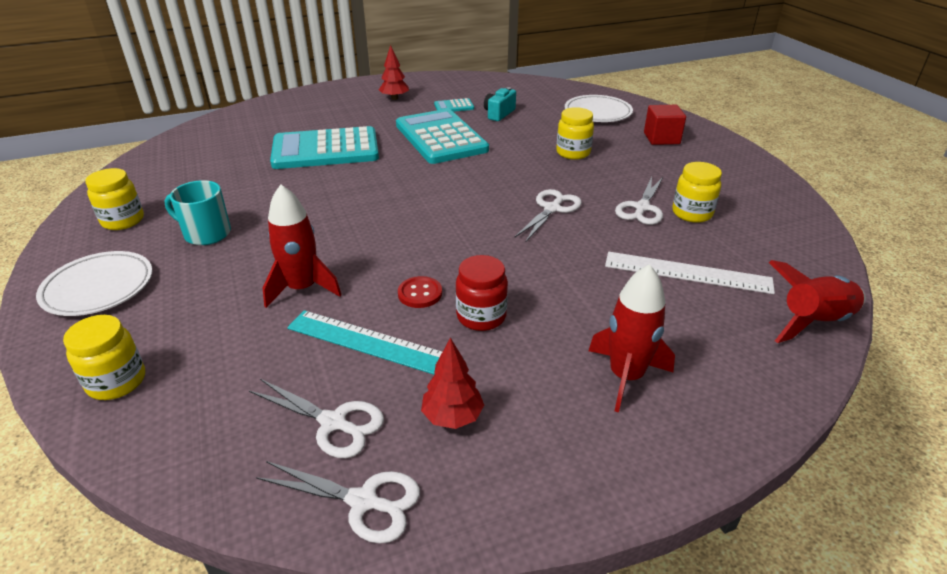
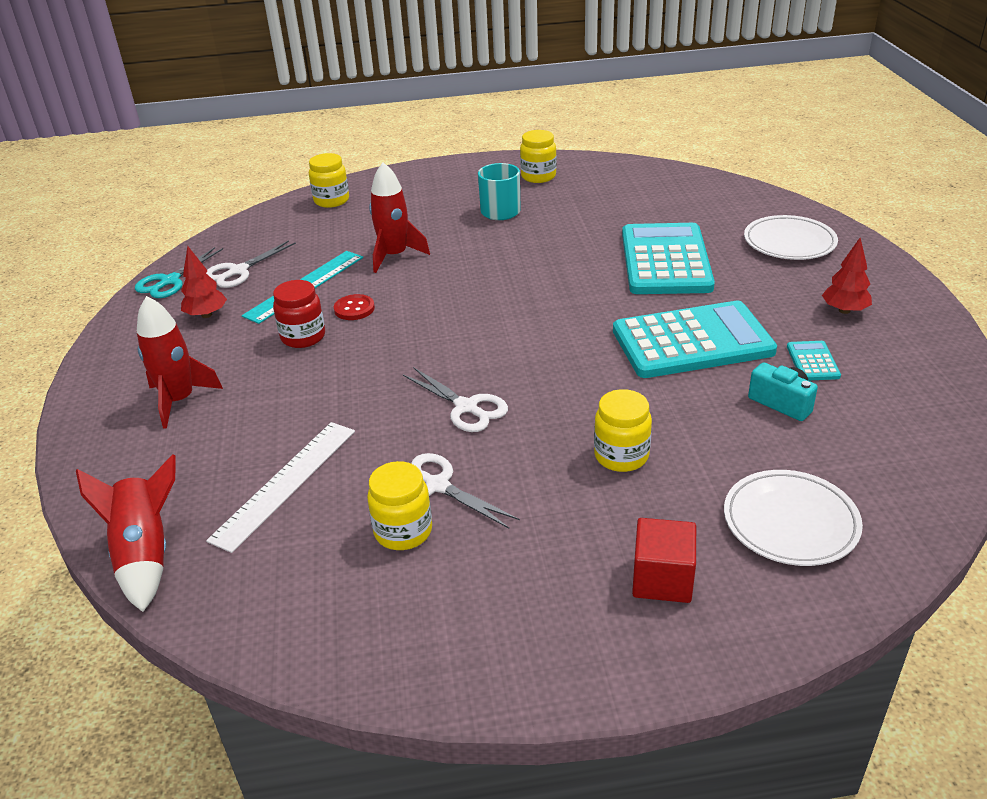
camera: 105 degrees right, 0 degrees up
white plate [36,251,153,316] -> white plate moved to [744,215,838,260]
white scissors [256,461,420,544] -> turquoise scissors [135,247,223,298]

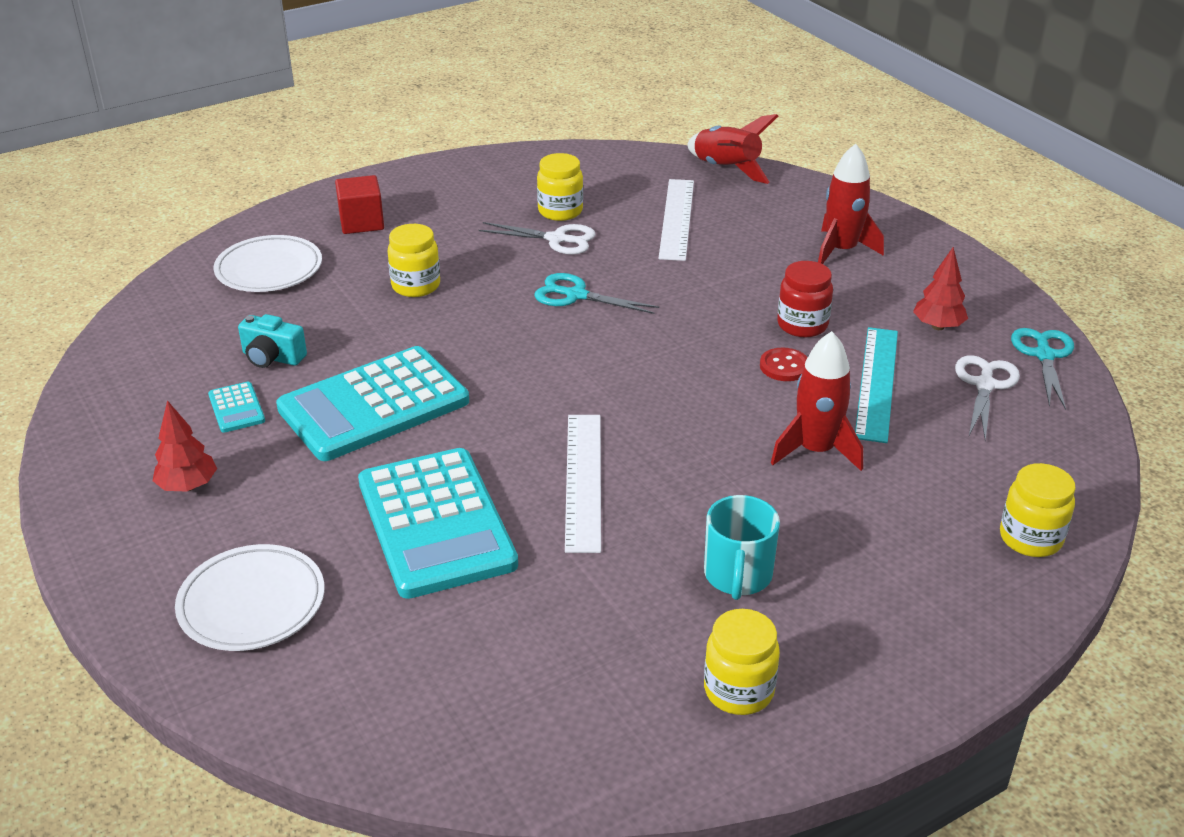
camera: 155 degrees right, 0 degrees up
white scissors [403,367,508,432] -> turquoise scissors [534,273,659,314]
none -> white ruler [565,415,601,553]

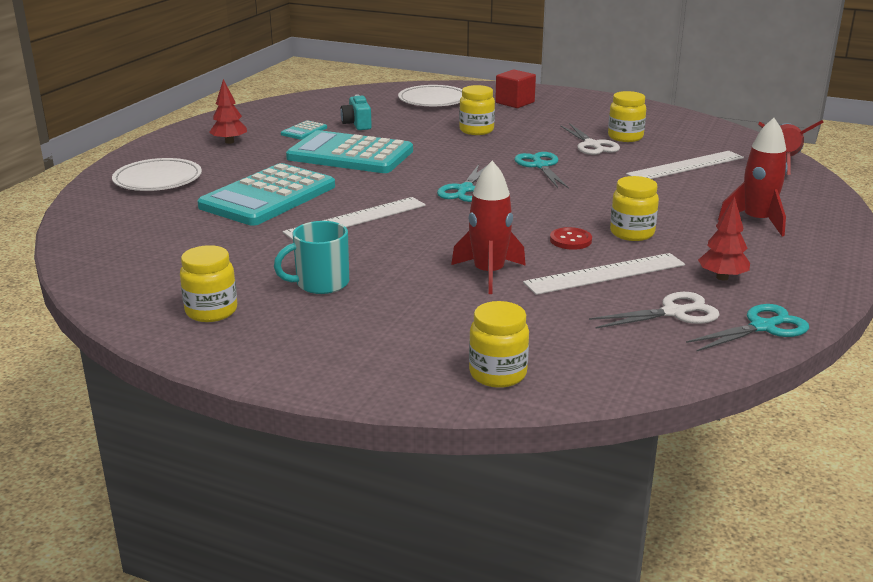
camera: 55 degrees right, 10 degrees down
red jar [777,261,833,337] -> yellow jar [610,176,659,241]
turquoise ruler [855,327,898,443] -> white ruler [523,253,685,295]
none -> turquoise scissors [437,164,485,202]

